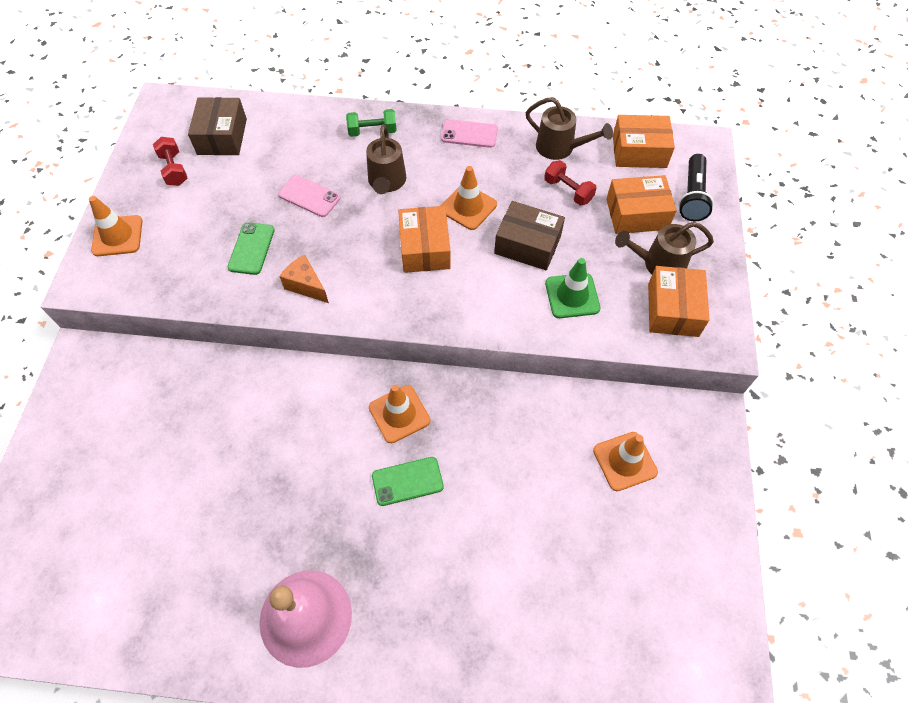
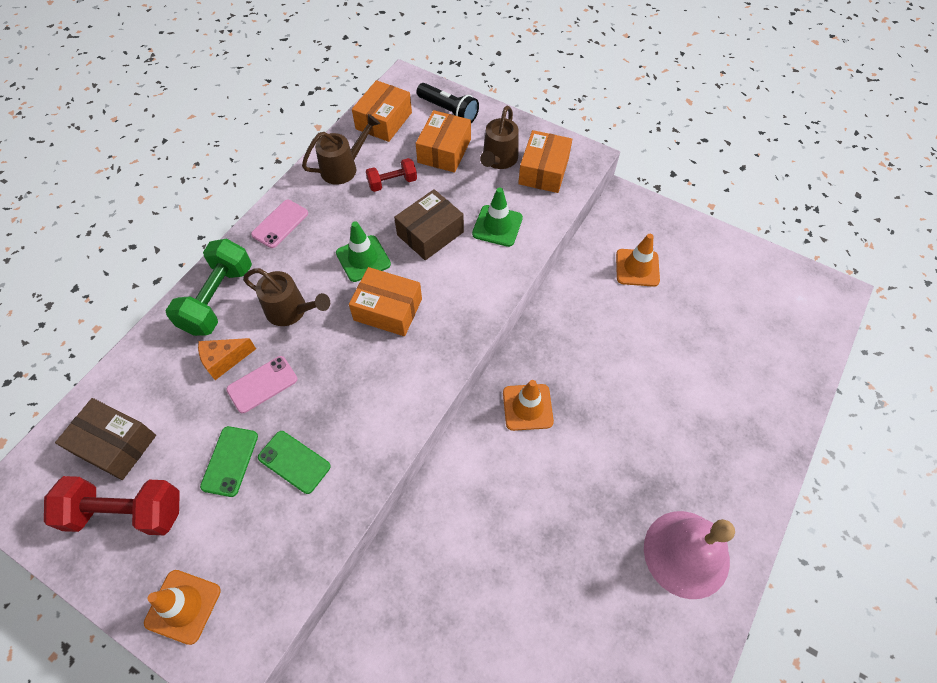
camera: 65 degrees left, 0 degrees up
red dumbbell [153,137,187,186] -> red dumbbell [44,476,180,535], size x1.75
orange cheese [279,255,329,303] -> orange cheese moved to [198,338,256,380]
green dumbbell [346,109,397,137] -> green dumbbell [165,239,252,336], size x1.75
green phone [372,457,444,506] -> green phone moved to [200,426,258,497]
orange traffic cone [441,166,497,230] -> green traffic cone [336,221,391,282]
orange box [648,266,710,337] -> orange box turned 75 degrees clockwise [518,130,572,193]

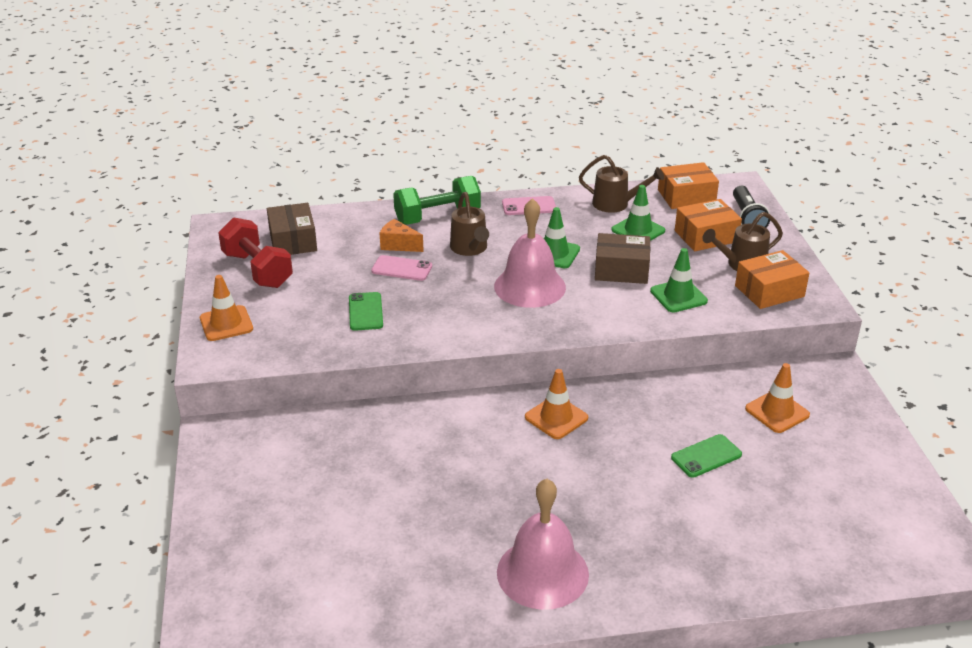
camera: 50 degrees right, 25 degrees down
green phone [200,426,258,497] -> green phone moved to [671,434,742,478]
orange box [349,267,422,336] -> pink bell [494,198,566,308]
red dumbbell [366,158,417,192] -> green traffic cone [611,185,665,241]

